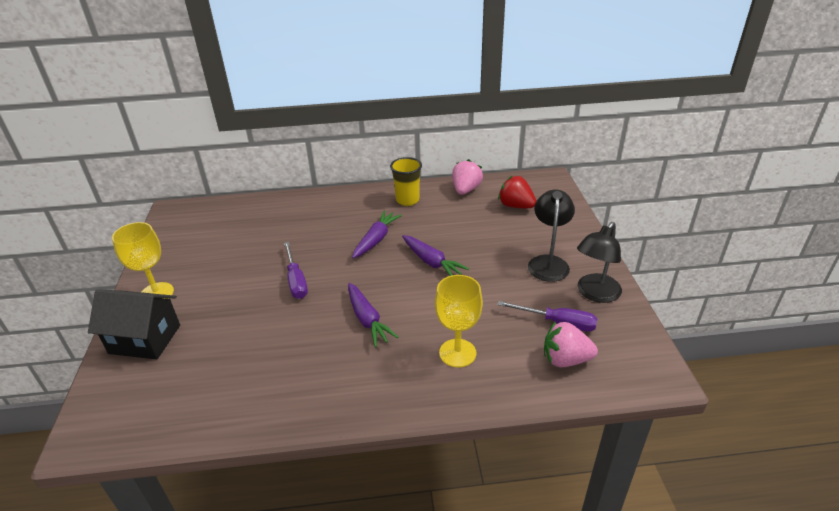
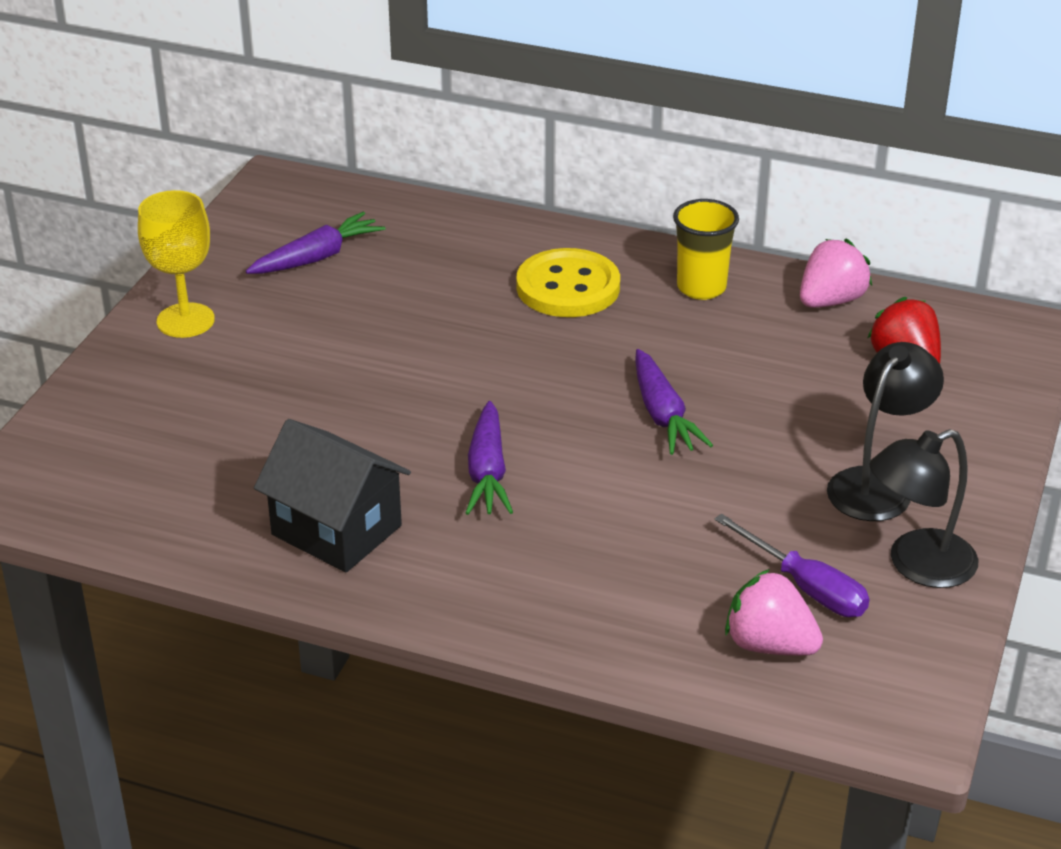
camera: 25 degrees right, 0 degrees up
black house [88,289,180,359] -> black house moved to [254,419,411,573]
purple screwdriver [284,242,308,299] -> none
purple carrot [352,211,402,259] -> purple carrot moved to [246,212,386,274]
yellow goblet [435,275,483,368] -> none
none -> yellow button [516,248,620,317]

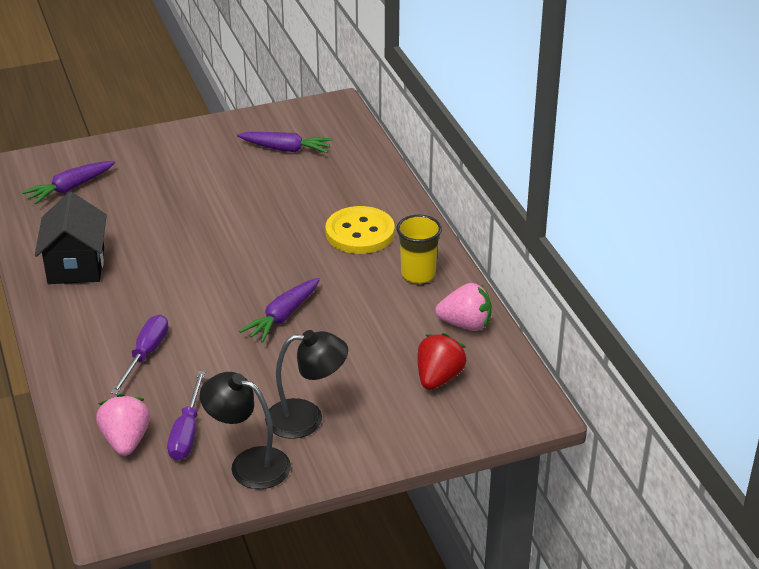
camera: 50 degrees right, 0 degrees up
yellow goblet [138,190,215,338] -> none
purple carrot [466,401,513,515] -> purple carrot moved to [22,161,115,204]
none -> purple screwdriver [111,315,169,395]

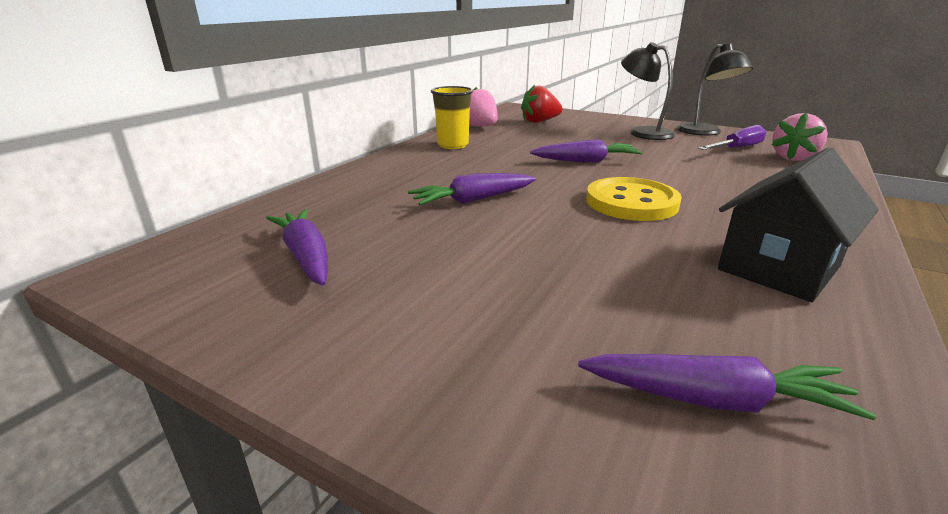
camera: 130 degrees left, 10 degrees down
purple screwdriver [111,315,169,395] -> none
yellow button [325,206,395,254] -> yellow button moved to [586,177,682,221]
none -> purple carrot [408,173,536,205]

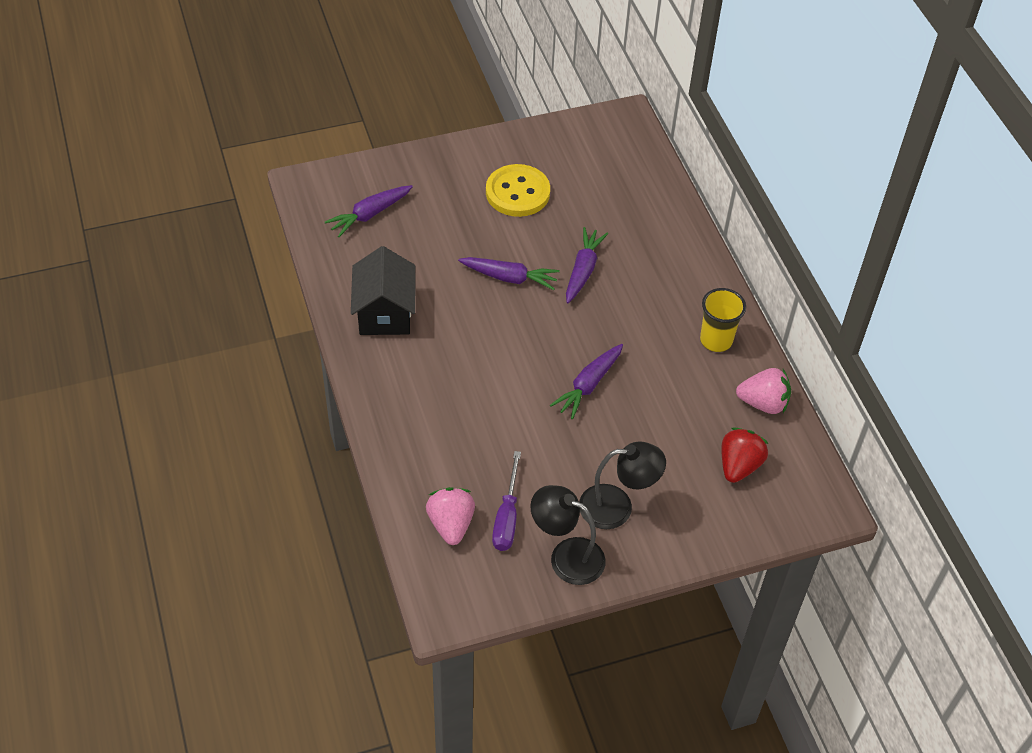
camera: 130 degrees right, 25 degrees up
purple carrot [266,209,328,286] -> purple carrot moved to [458,257,560,290]
yellow button [586,177,682,221] -> yellow button moved to [486,164,550,217]

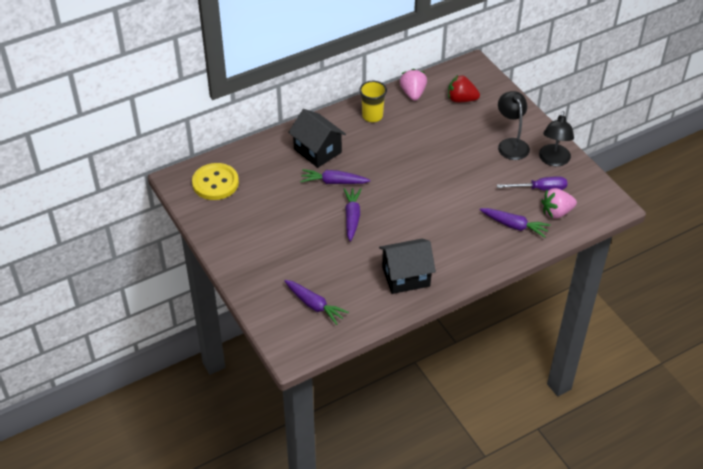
camera: 100 degrees left, 5 degrees down
yellow button [486,164,550,217] -> yellow button moved to [192,163,239,200]
purple carrot [550,344,623,419] -> purple carrot moved to [480,208,551,238]
none -> black house [288,109,346,168]

